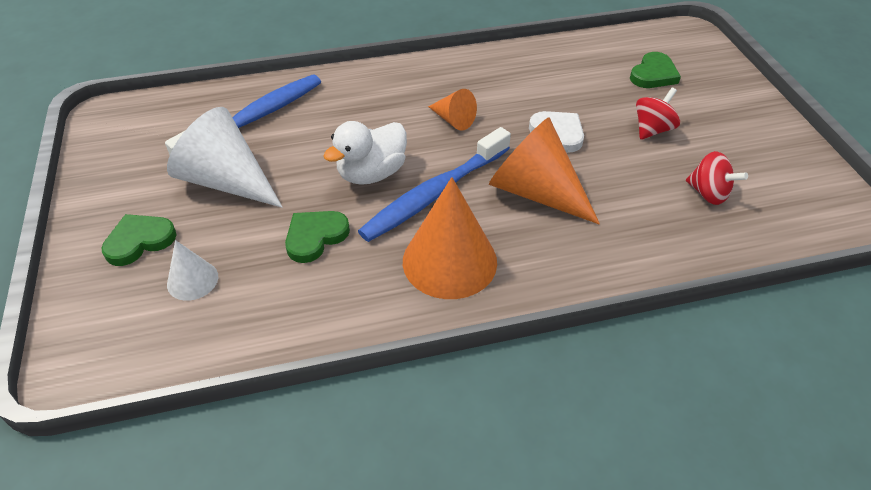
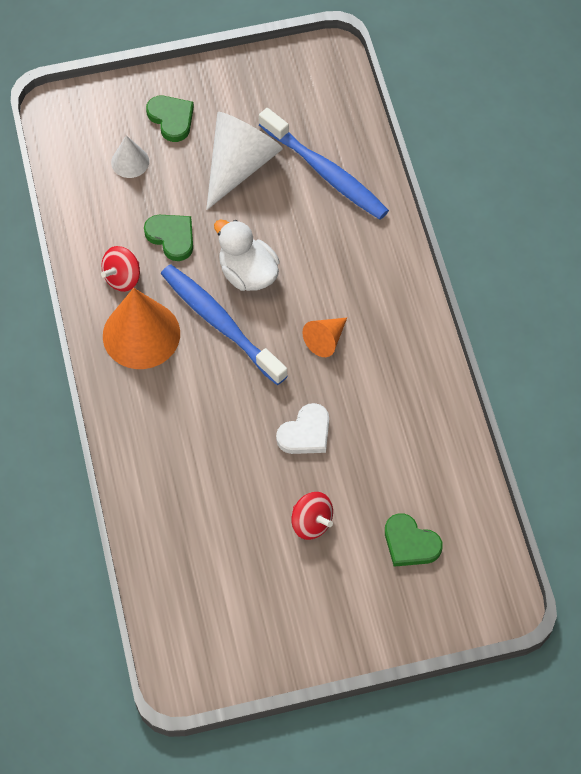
camera: 90 degrees right, 15 degrees up
orange cone [489,117,600,225] -> none
red spinning top [686,151,748,205] -> red spinning top moved to [101,246,140,292]

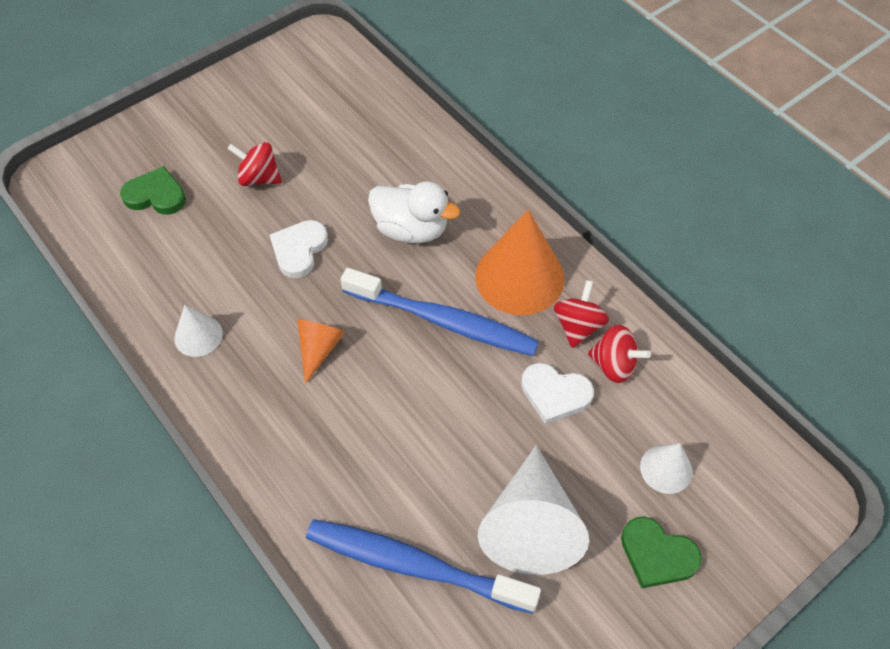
camera: 155 degrees right, 5 degrees down
green heart [144,215,193,261] -> white heart [521,363,594,424]
white duck [214,219,279,291] -> white duck moved to [368,181,460,243]
none -> white cone [174,305,223,357]
none -> red spinning top [588,325,651,383]

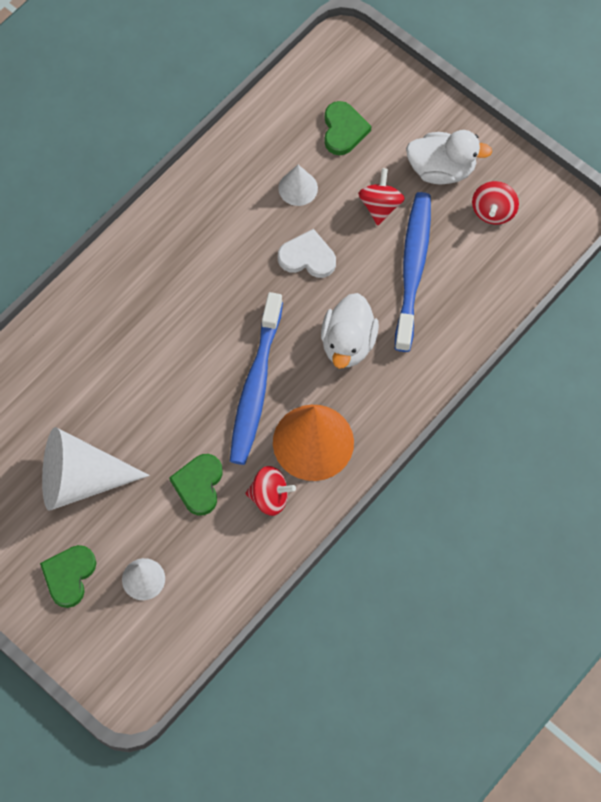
camera: 80 degrees right, 10 degrees up
white cone [174,305,223,357] -> white cone moved to [278,165,318,206]
orange cone [297,320,345,384] -> none
blue toothbrush [306,519,541,614] -> blue toothbrush moved to [395,192,431,352]
white heart [521,363,594,424] -> green heart [169,454,223,515]
red spinning top [588,325,651,383] -> red spinning top moved to [472,181,519,225]
none -> white duck [406,130,492,184]

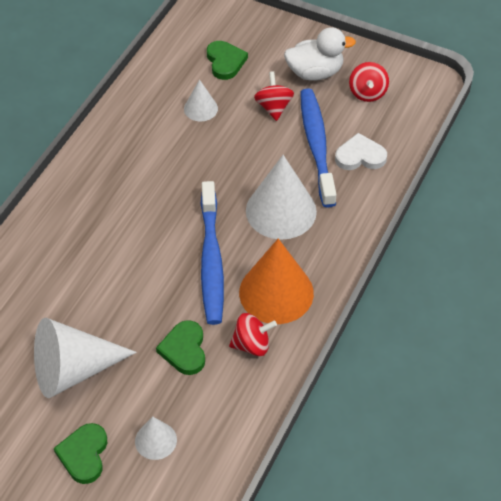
camera: 15 degrees left, 15 degrees down
white heart [278,229,336,278] -> white heart moved to [335,133,387,170]
white duck [321,293,379,369] -> white cone [246,155,317,240]

